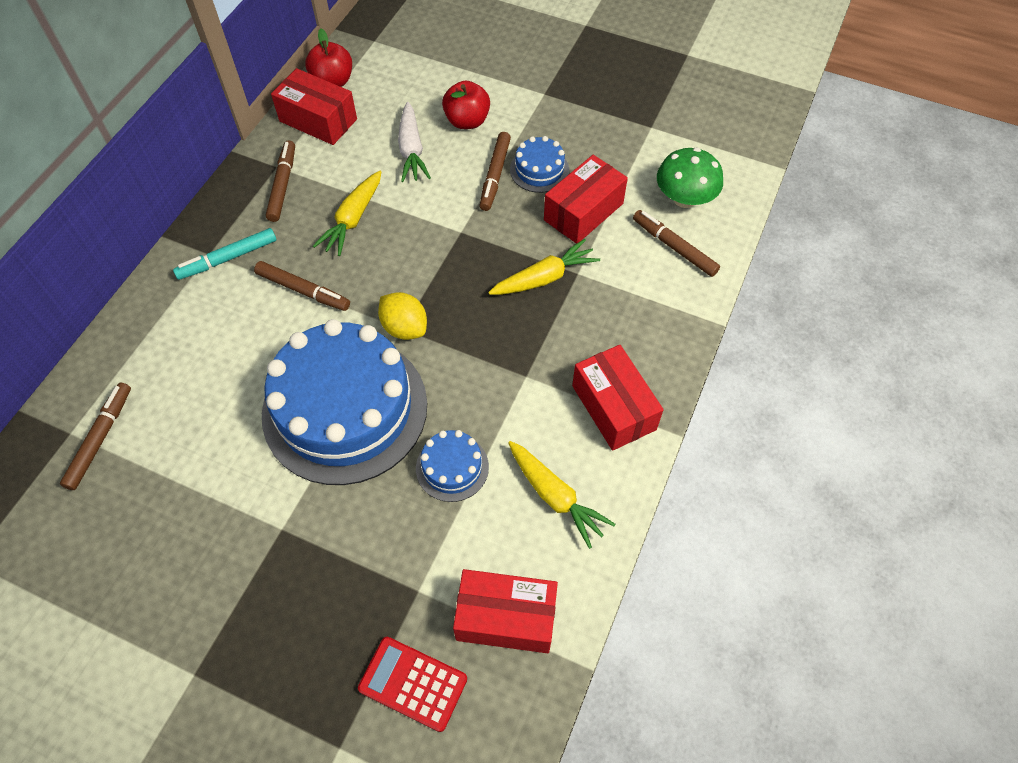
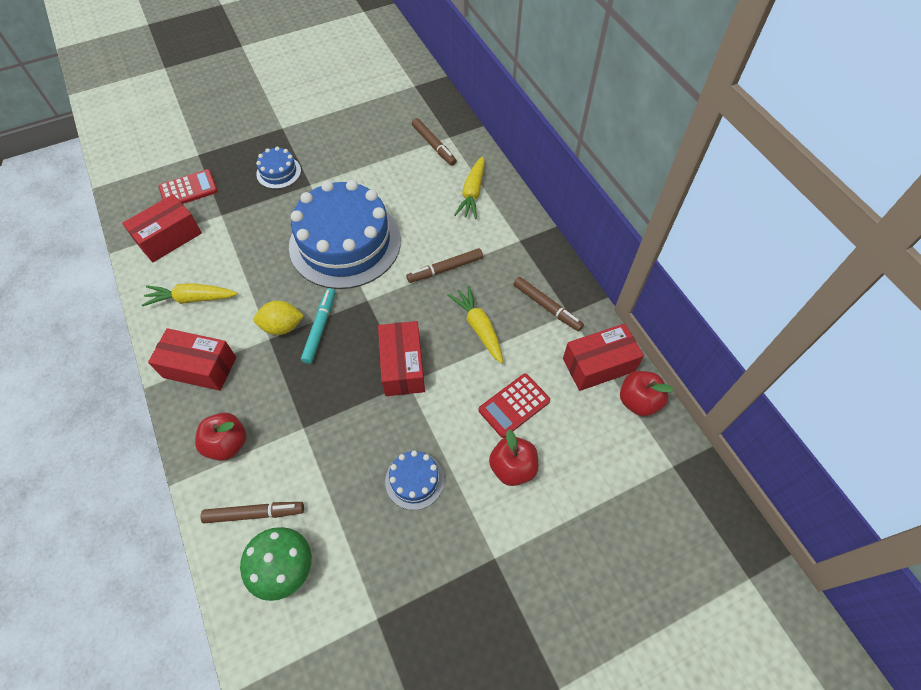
camera: 130 degrees right, 0 degrees up
turquoise marker [173,228,276,280] -> turquoise marker moved to [301,288,335,364]
yellow lemon [378,292,427,340] -> yellow lemon moved to [253,301,304,335]
white carrot [398,102,431,182] -> red calculator [479,374,550,438]
blue cake [416,430,489,502] -> blue cake moved to [256,147,301,189]
brown marker [479,132,511,211] -> none
yellow carrot [488,239,600,295] -> yellow carrot moved to [454,156,485,219]
red box [544,155,628,244] -> red box moved to [378,321,425,396]
none -> red apple [195,413,246,461]

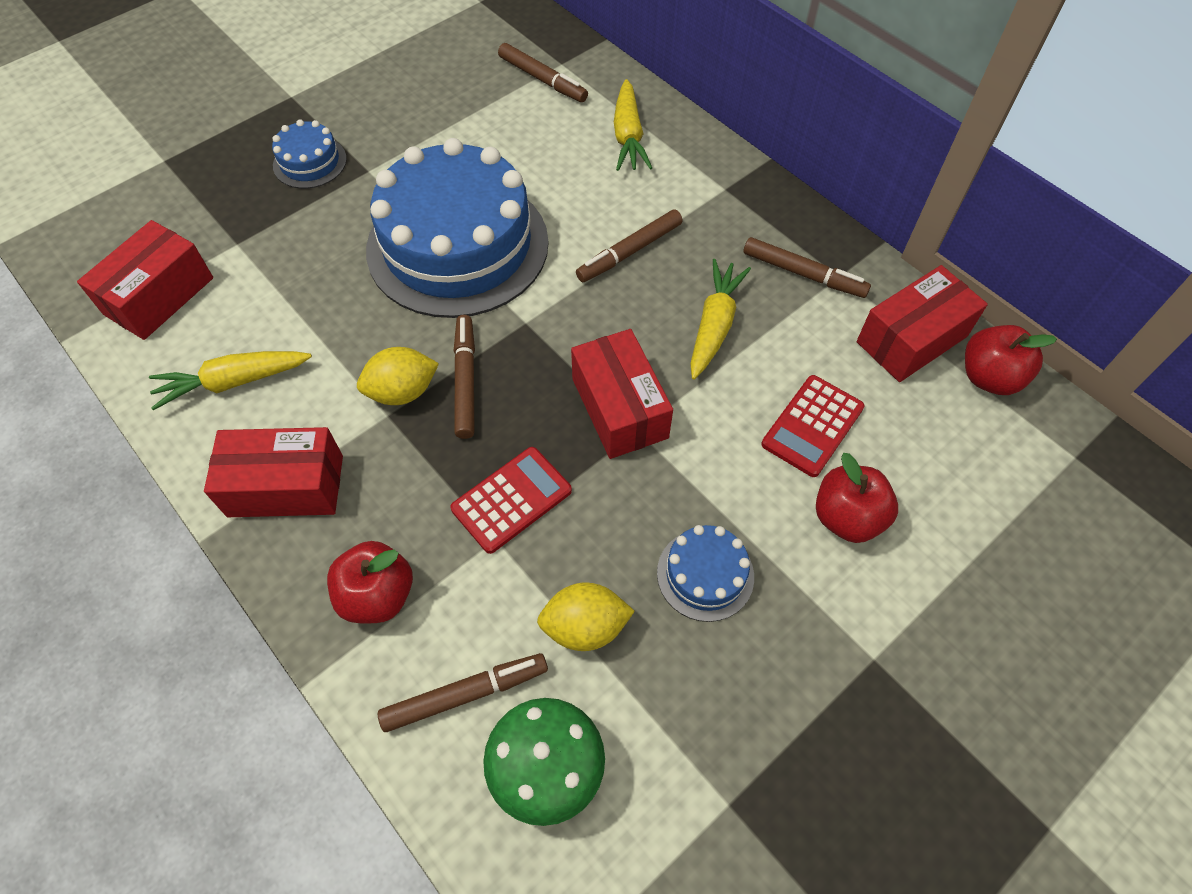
camera: 15 degrees left, 0 degrees up
red calculator [158,169,218,204] -> red calculator moved to [450,447,572,554]
turquoise marker [301,288,335,364] -> brown marker [454,315,475,439]
yellow carrot [448,285,503,364] -> yellow carrot turned 60 degrees clockwise [690,259,751,380]
none -> yellow lemon [537,582,635,651]

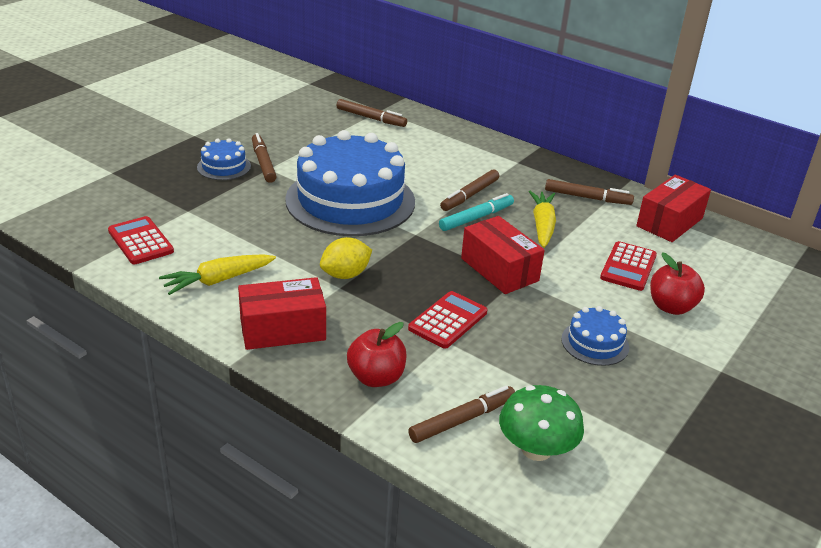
camera: 15 degrees left, 25 degrees down
red box [77,220,213,340] -> red calculator [108,216,174,264]
brown marker [454,315,475,439] -> brown marker moved to [252,133,277,183]
yellow lemon [537,582,635,651] -> none
yellow carrot [614,79,652,171] -> none
red apple [965,325,1057,395] -> none
none -> turquoise marker [439,193,514,231]

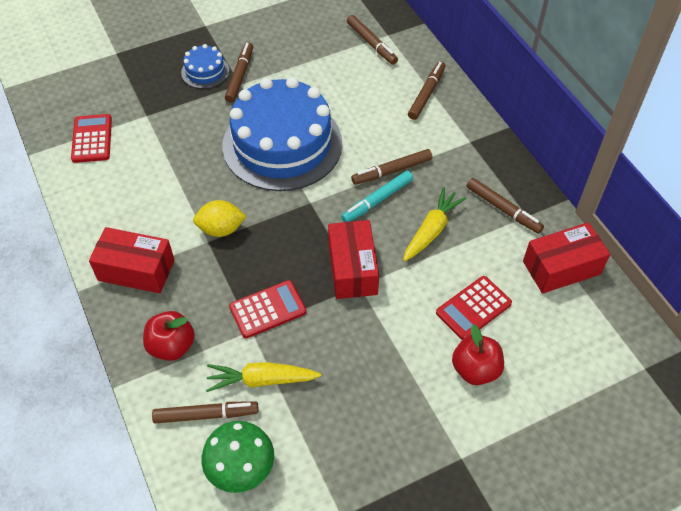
camera: 30 degrees right, 20 degrees up
yellow carrot [159,254,276,295] -> yellow carrot moved to [206,362,321,392]
turquoise marker [439,193,514,231] -> turquoise marker turned 150 degrees clockwise [341,170,413,222]
blue cake [561,306,629,366] -> none
none -> brown marker [408,61,446,120]

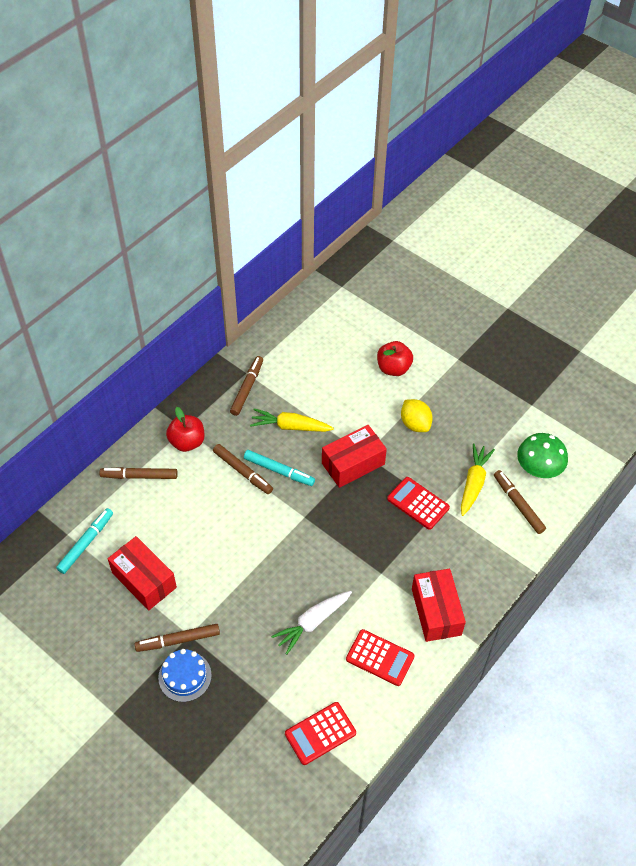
camera: 115 degrees left, 0 degrees up
red apple [143,311,195,361] -> red apple moved to [166,407,204,452]
yellow lemon [193,200,247,237] -> yellow lemon moved to [401,399,433,432]
yellow carrot [206,362,321,392] -> yellow carrot turned 135 degrees counterclockwise [461,443,495,516]
blue cake [222,77,342,191] -> none
brown marker [347,15,398,65] -> turquoise marker [56,508,113,574]
red calculator [436,276,512,340] -> red calculator moved to [346,629,415,686]
red box [523,222,610,294] -> red box moved to [108,536,177,610]
none -> white carrot [271,591,352,654]

